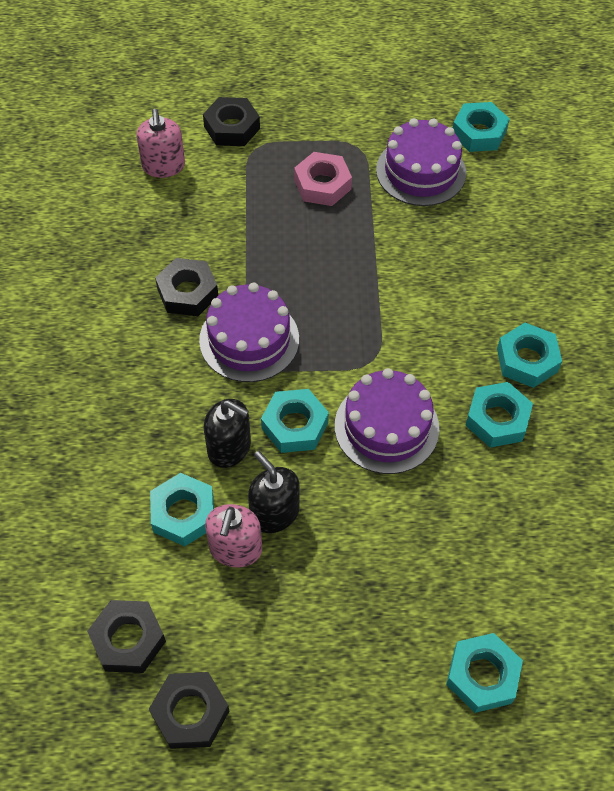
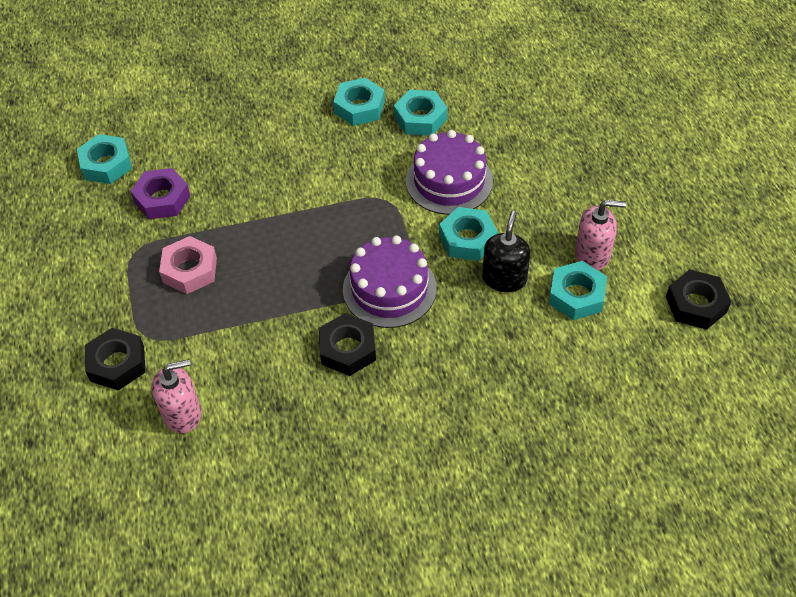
camera: 100 degrees left, 5 degrees down
black nut [149,672,229,749] -> none
black soap dispenser [248,451,300,533] -> none
purple cake [376,118,466,206] -> purple nut [130,168,190,219]
turquoise nut [446,633,523,713] -> none

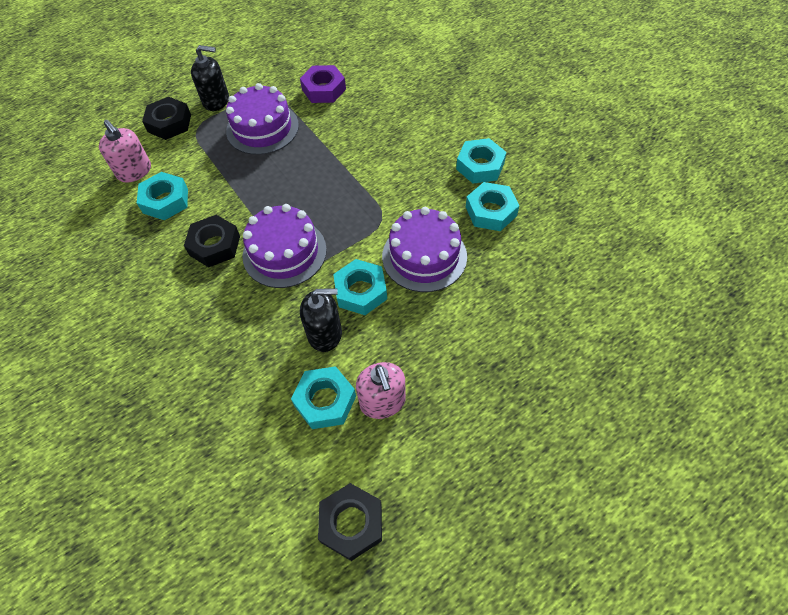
camera: 70 degrees right, 5 degrees up
turquoise nut [77,134,132,184] -> turquoise nut moved to [137,172,188,220]
pink nut [159,236,217,294] -> purple cake [226,83,299,155]
none -> black soap dispenser [191,45,229,111]

